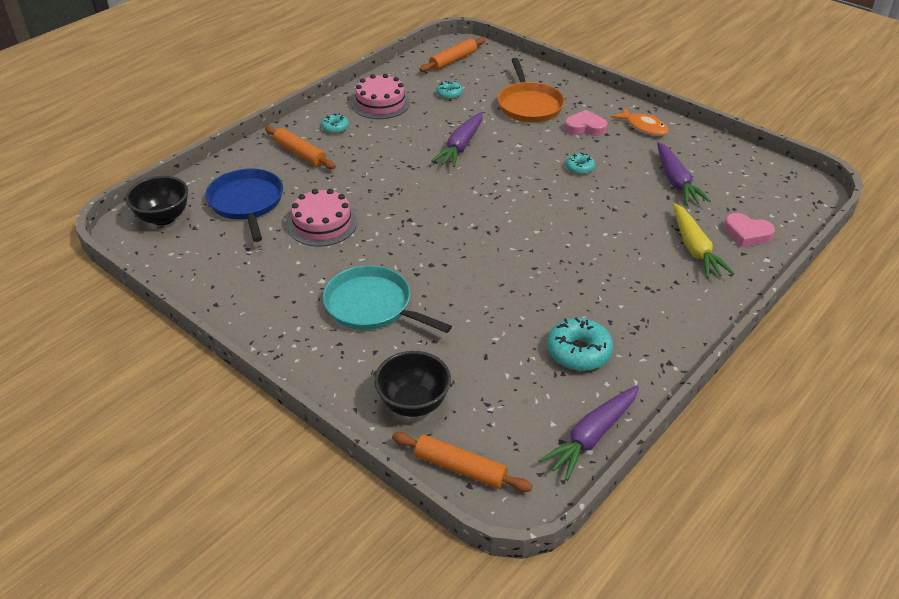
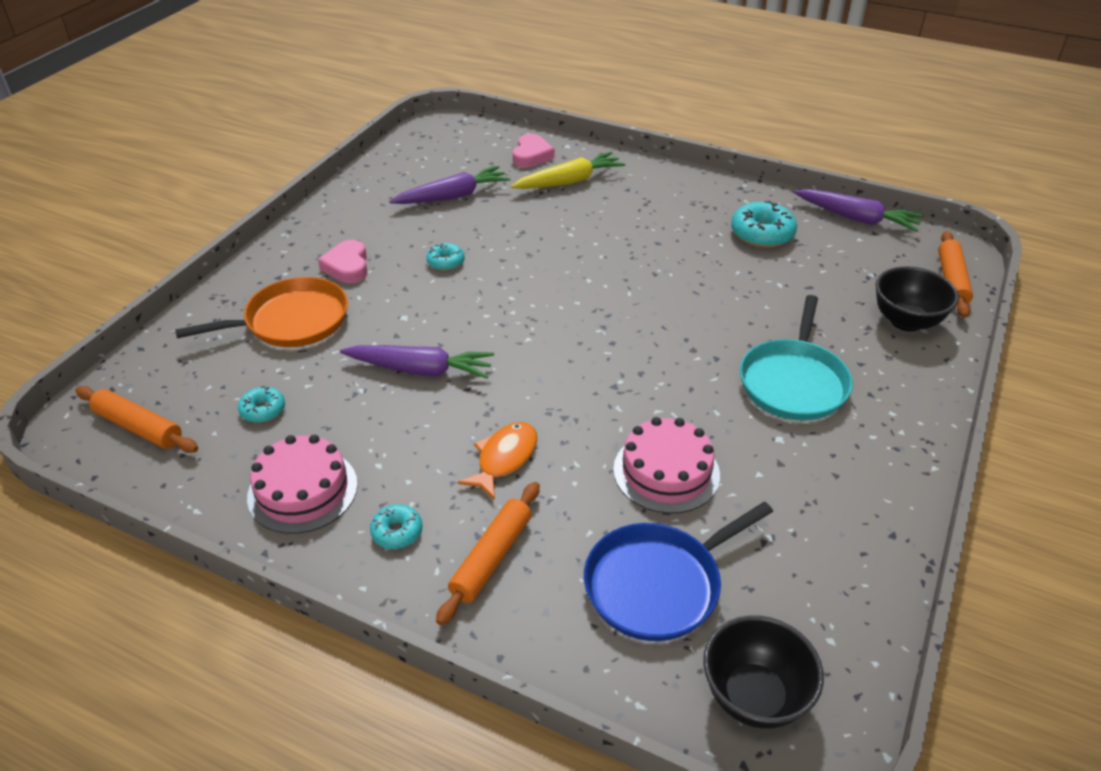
camera: 105 degrees left, 0 degrees up
orange fish [611,107,669,136] -> orange fish moved to [457,422,537,500]

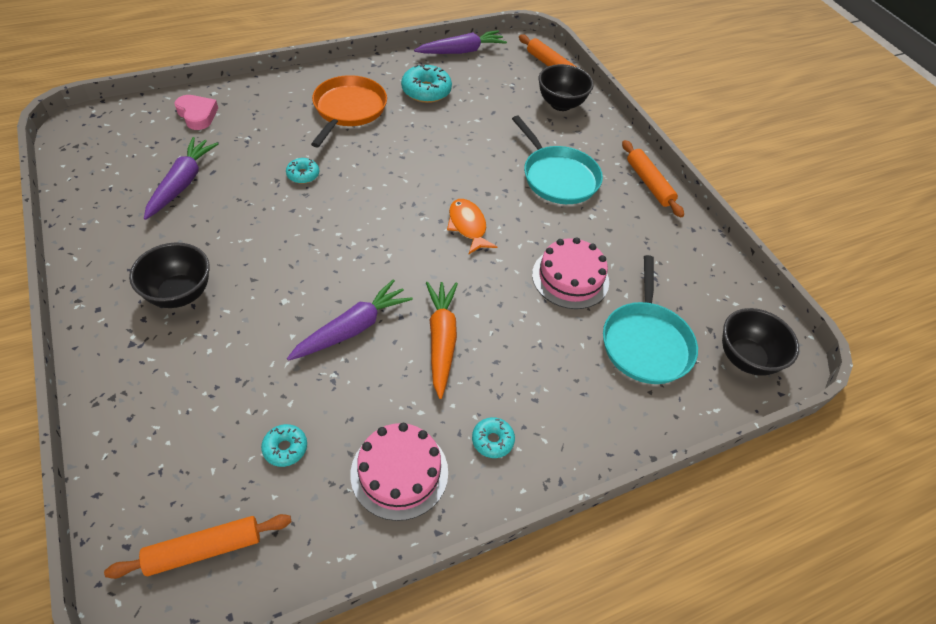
camera: 55 degrees left, 10 degrees up
orange pan [175,277,348,347] -> orange pan moved to [311,75,387,148]
pink heart [318,240,367,283] -> black bowl [129,242,210,308]
turquoise donut [426,243,465,271] -> turquoise donut moved to [286,158,319,184]
orange rolling pin [436,482,540,626] -> orange rolling pin moved to [622,140,684,217]
orange fish [457,422,537,500] -> orange fish moved to [447,199,497,255]
yellow carrot [511,152,625,189] -> none
blue pan [584,502,773,641] -> turquoise pan [603,255,698,384]
none -> orange carrot [426,282,458,399]

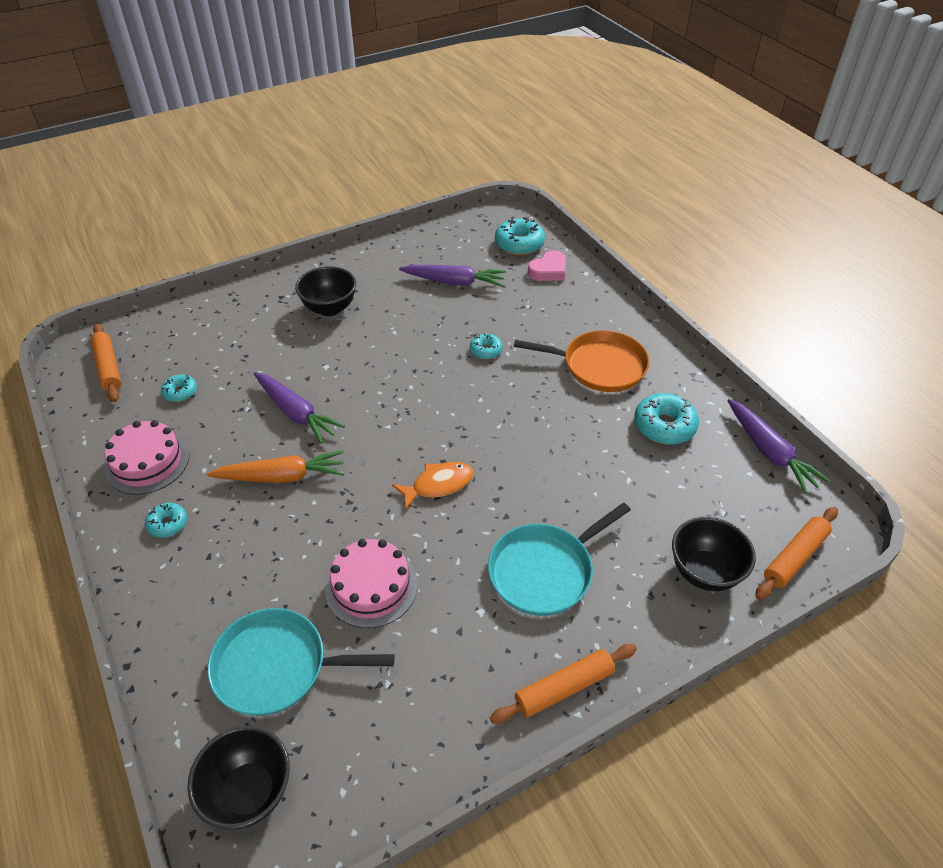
camera: 90 degrees right, 5 degrees down
none -> turquoise donut [495,217,545,255]

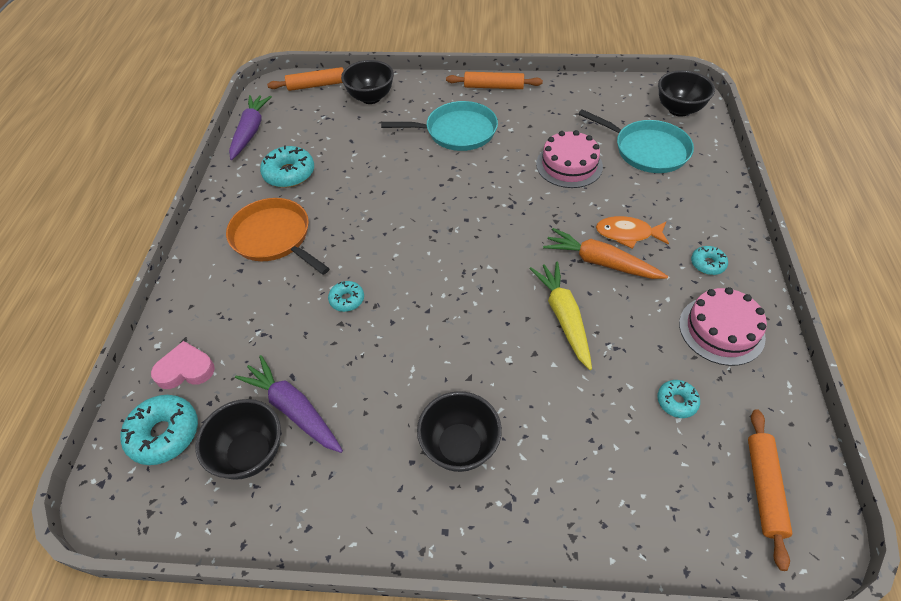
camera: 145 degrees left, 5 degrees up
purple carrot [254,372,345,444] -> yellow carrot [530,261,592,370]
orange fish [392,462,474,510] -> orange fish moved to [596,216,669,249]
none -> black bowl [195,399,281,480]

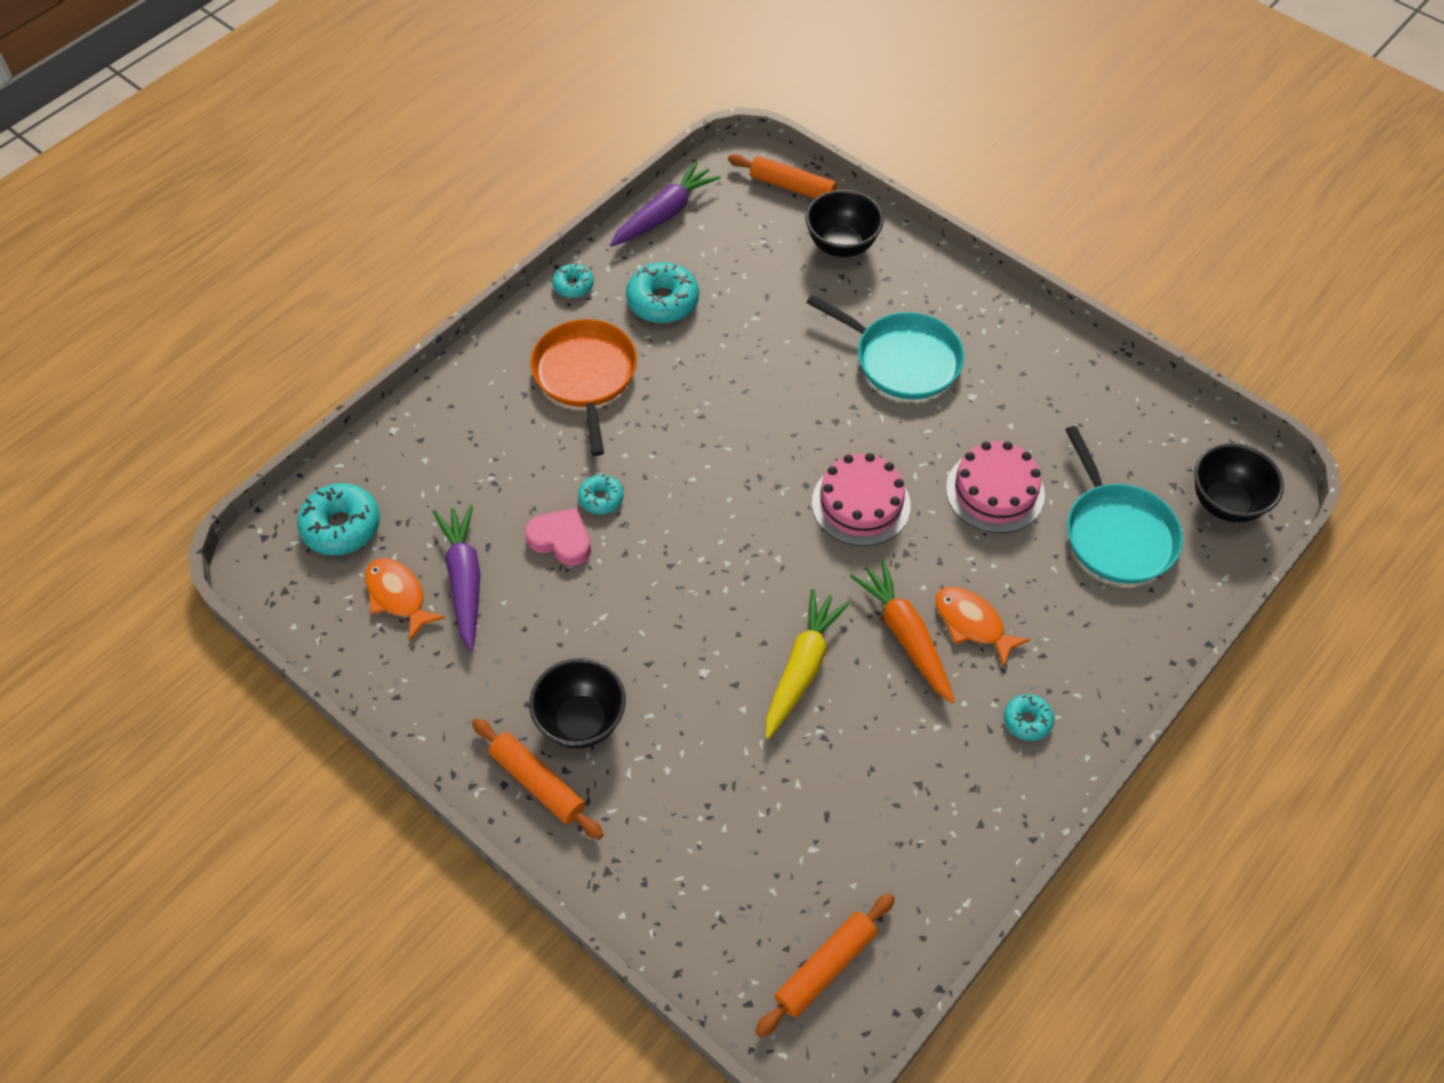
camera: 35 degrees right, 5 degrees up
pink heart [151,341,215,389] -> pink heart moved to [525,508,591,566]
black bowl [195,399,281,480] -> orange fish [365,558,445,641]
orange rolling pin [446,72,543,89] -> orange rolling pin moved to [472,718,604,840]
turquoise donut [657,380,700,418] -> turquoise donut moved to [552,264,594,298]
pink cake [679,287,767,366] -> pink cake moved to [812,453,911,546]

